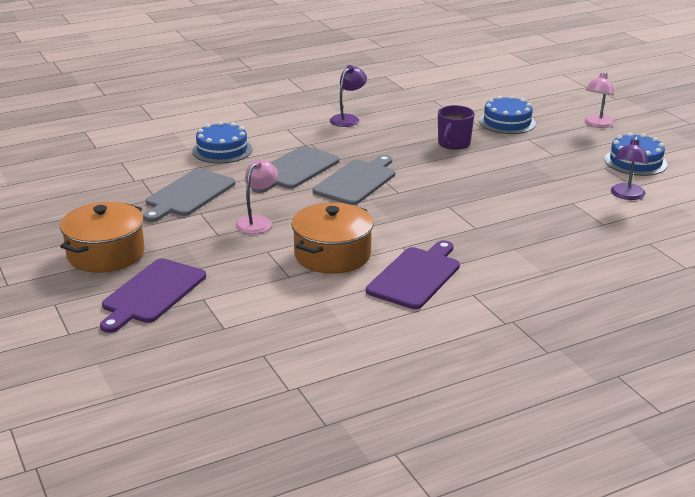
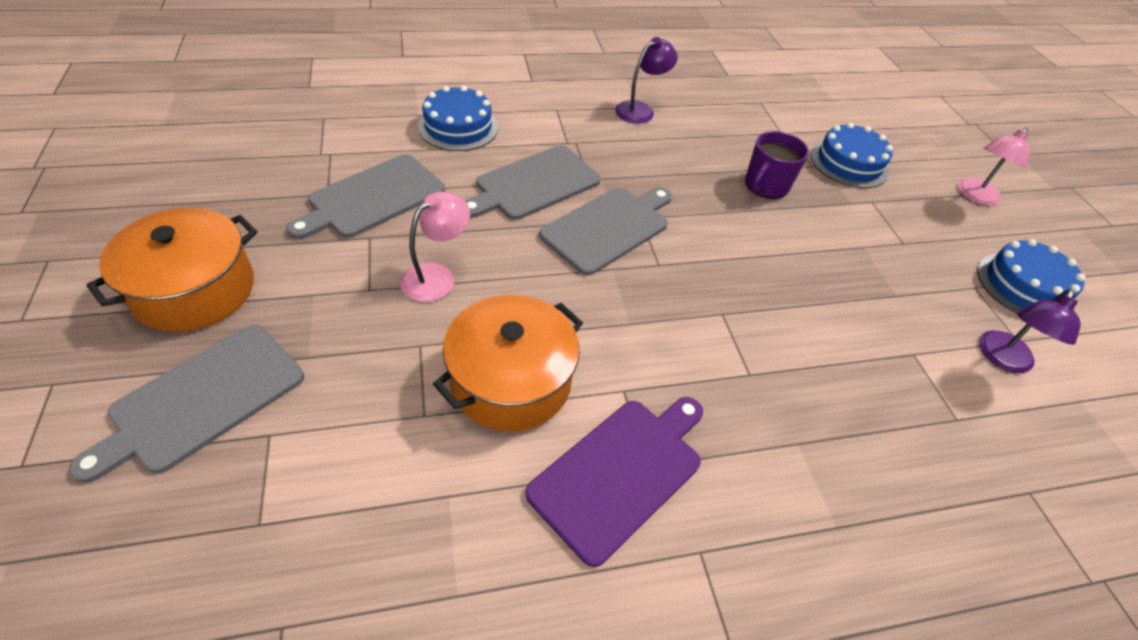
camera: 10 degrees right, 20 degrees up
purple cutting board [100,258,206,333] -> grey cutting board [69,325,304,483]

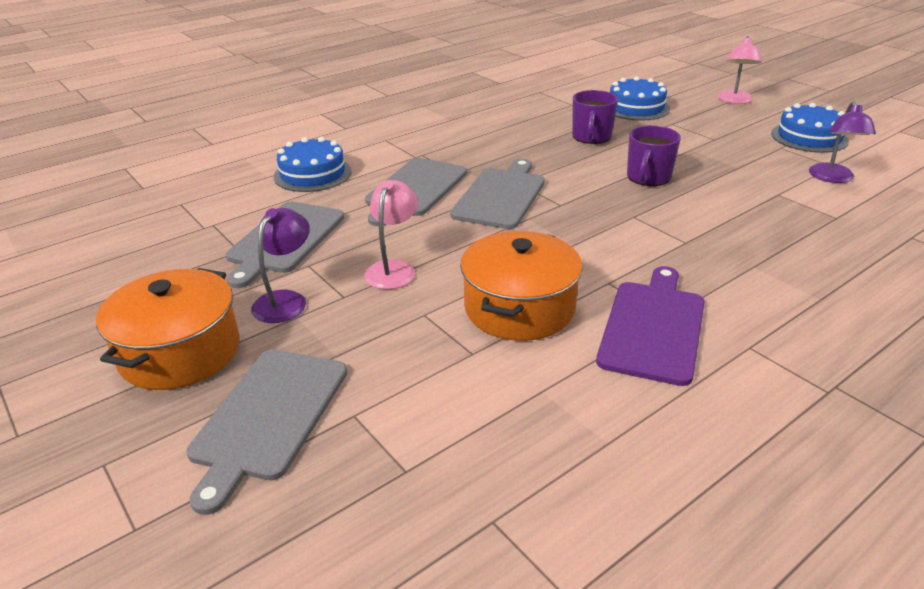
camera: 20 degrees left, 15 degrees down
purple lamp [615,37,678,124] -> purple lamp moved to [251,208,310,323]
none -> purple mug [627,125,681,186]

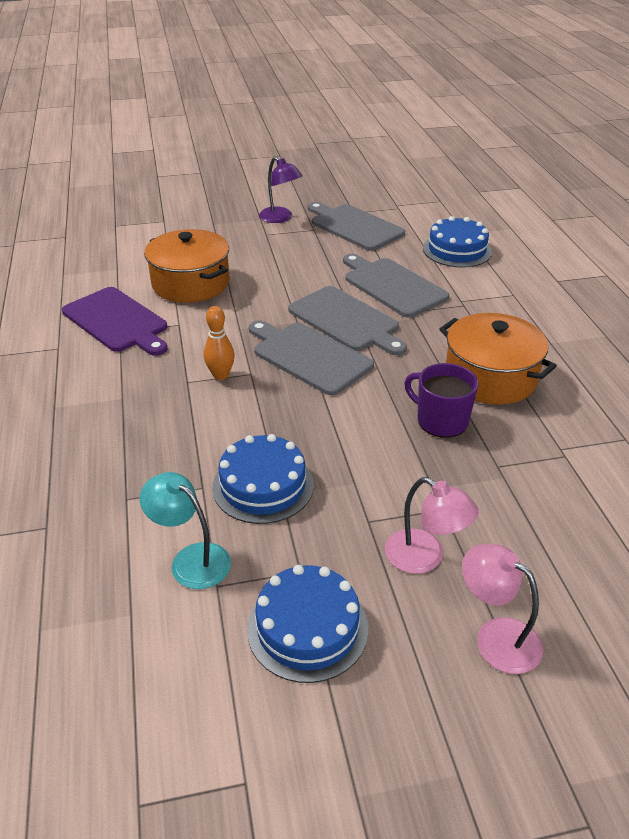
camera: 115 degrees right, 5 degrees up
orange pot [96,268,240,390] -> orange pot moved to [439,313,557,405]
grey cutting board [186,349,347,515] -> grey cutting board moved to [249,320,374,395]
pink lamp [364,180,418,289] -> pink lamp moved to [385,477,479,574]
blue cake [610,76,670,121] -> blue cake moved to [212,434,314,524]
purple mug [627,125,681,186] -> none
purple lamp [809,101,876,183] -> turquoise lamp [140,472,231,589]
none -> orange bowling pin [204,306,235,380]

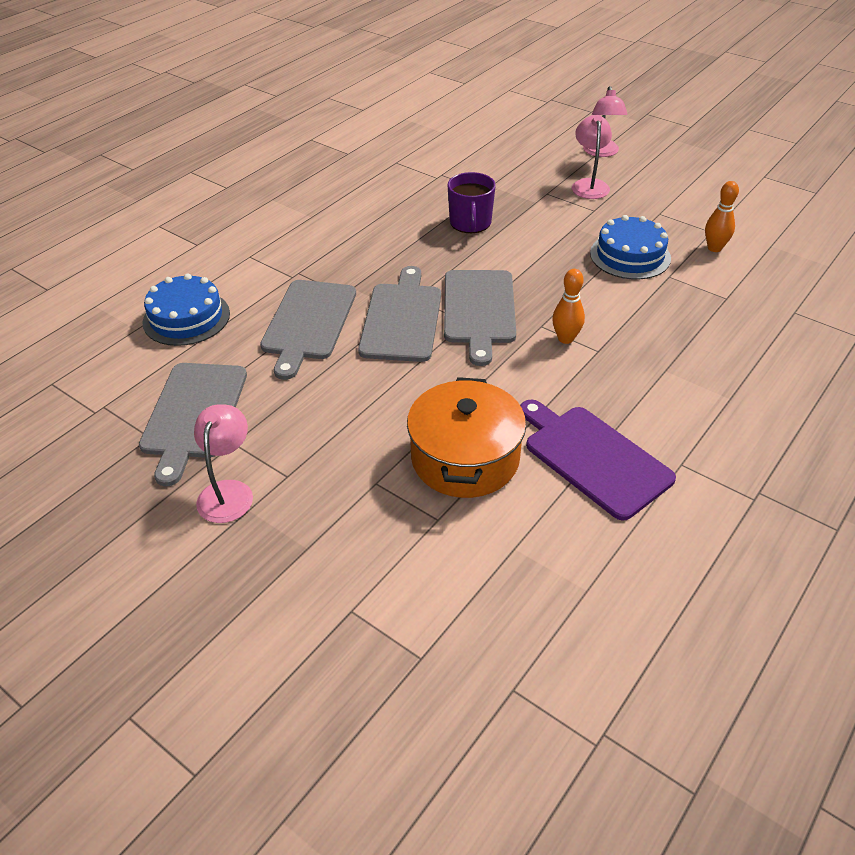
camera: 130 degrees left, 5 degrees up
purple cutting board [62,287,168,356] -> purple cutting board turned 45 degrees counterclockwise [520,400,676,521]
turquoise lamp [140,472,231,589] -> orange bowling pin [705,181,739,252]
blue cake [247,565,368,683] -> none
purple lamp [259,157,302,223] -> pink lamp [194,404,253,523]
orange pot [439,313,557,405] -> none

